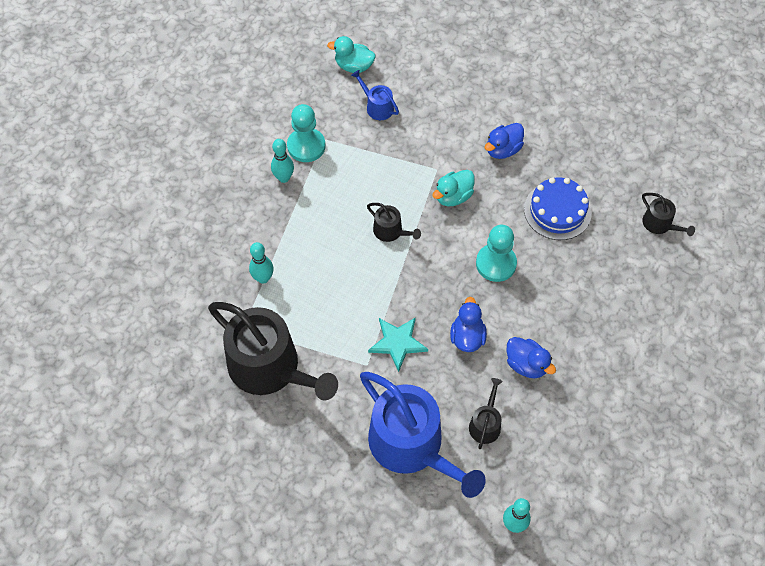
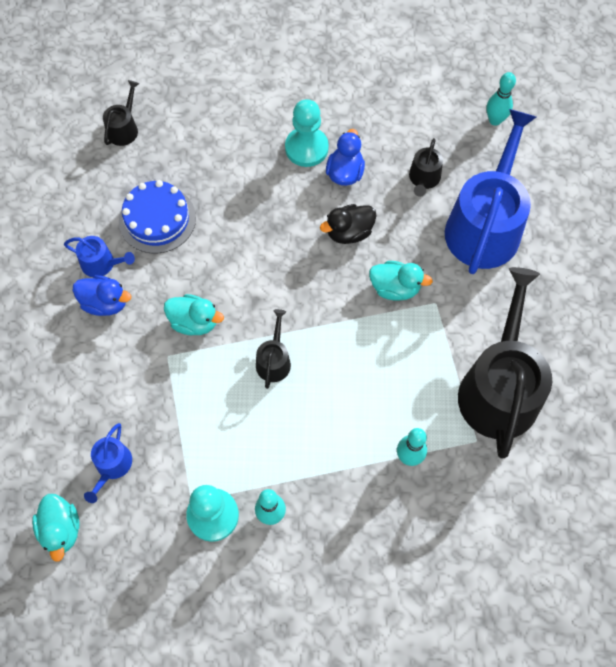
camera: 120 degrees left, 5 degrees up
turquoise star [368,317,428,372] -> turquoise duck [369,261,433,301]
blue duck [450,297,487,352] -> black duck [320,204,377,244]
black watering can [469,378,503,449] -> black watering can turned 60 degrees counterclockwise [409,138,443,197]
turquoise pawn [476,225,517,282] -> turquoise pawn moved to [285,99,329,167]
none -> blue watering can [64,236,135,277]

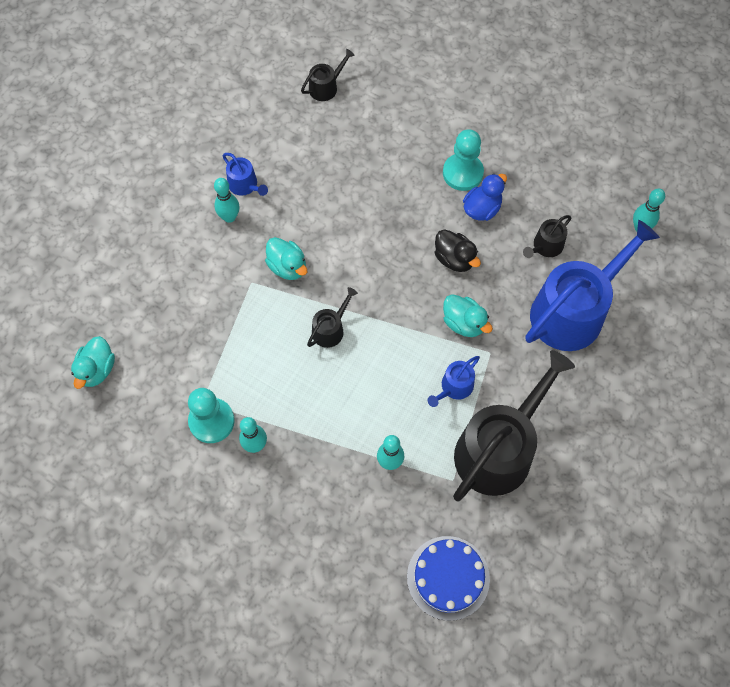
camera: 30 degrees right, 0 degrees up
blue duck [73,275,131,316] -> turquoise bowling pin [214,178,240,223]
blue watering can [84,423,132,503] -> blue watering can moved to [428,356,480,407]
blue cake [119,180,196,254] -> blue cake moved to [407,536,490,621]
black duck [320,204,377,244] -> black duck turned 135 degrees counterclockwise [435,229,481,272]

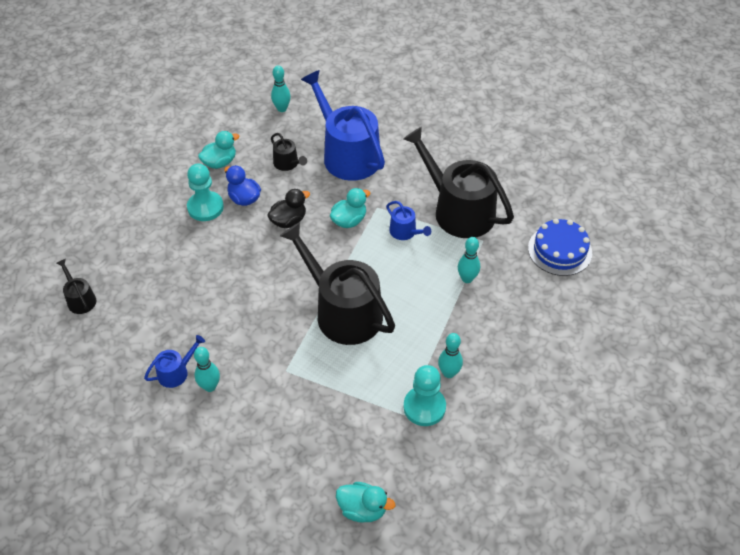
camera: 85 degrees left, 15 degrees down
turquoise duck [265,237,307,280] -> turquoise duck moved to [198,131,239,169]
black watering can [307,287,358,348] -> black watering can [280,222,395,345], size x2.29

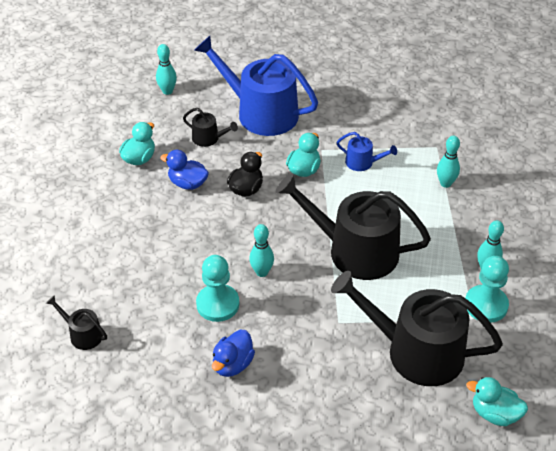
camera: 25 degrees left, 5 degrees down
blue watering can [144,335,205,388] -> blue duck [212,330,255,377]
turquoise pawn [187,163,224,221] -> turquoise pawn moved to [196,255,239,322]
turquoise bowling pin [194,347,220,392] -> turquoise bowling pin moved to [249,224,274,277]
turquoise duck [336,482,395,523] -> turquoise duck turned 150 degrees counterclockwise [466,377,528,426]
black watering can [403,127,514,238] -> black watering can moved to [331,271,503,386]
blue cake [528,218,592,276] -> none

